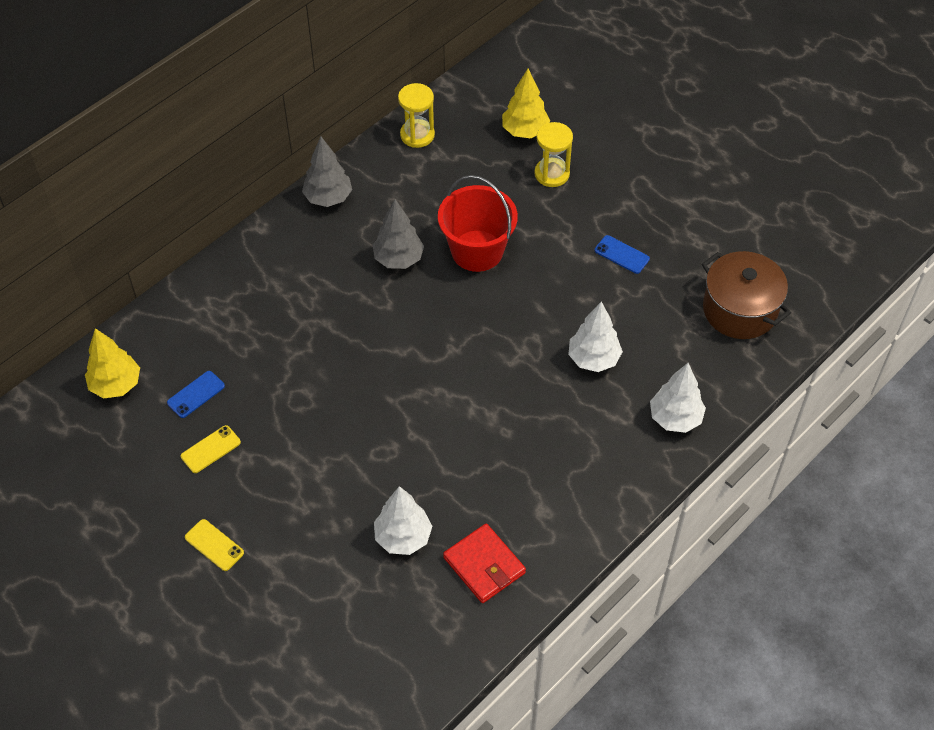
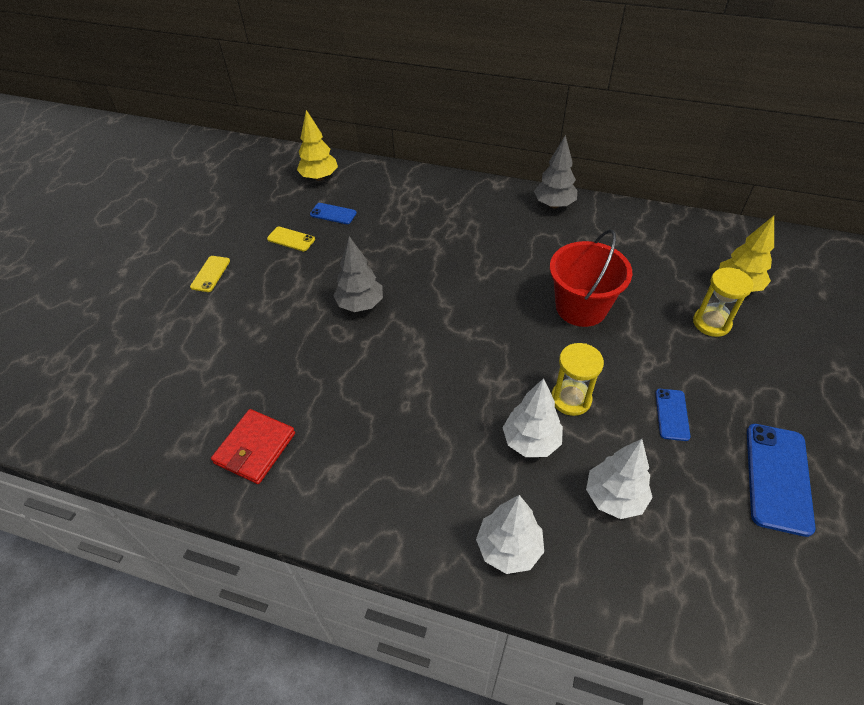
camera: 65 degrees right, 5 degrees down
grey tree [373,199,424,269] -> grey tree moved to [333,236,383,312]
white tree [374,486,432,555] -> white tree moved to [586,439,653,519]
yellow hourglass [398,83,435,148] -> yellow hourglass moved to [551,343,604,416]
brown pot [702,251,791,339] -> none
none -> blue phone [747,424,815,537]

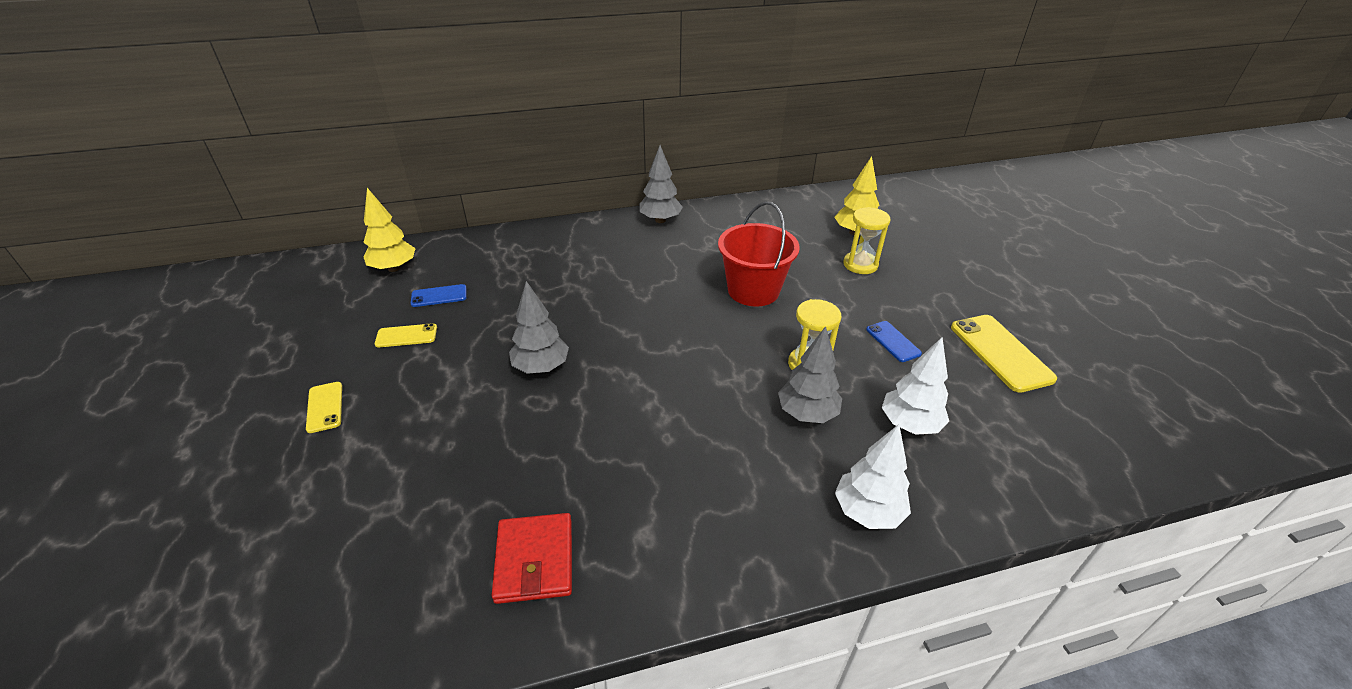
camera: 35 degrees left, 10 degrees down
white tree [503,378,563,457] -> grey tree [778,326,842,423]
blue phone [747,424,815,537] -> yellow phone [951,315,1057,393]

